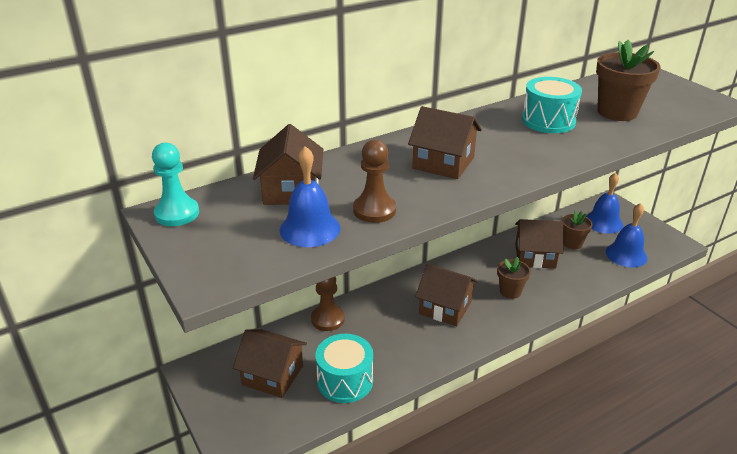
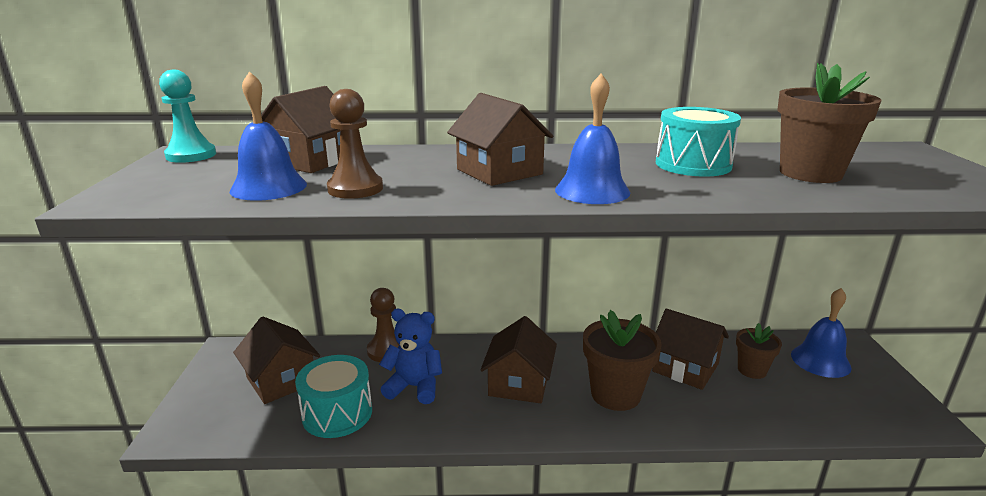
camera: 30 degrees right, 10 degrees down
brown house [415,264,478,326] -> brown house turned 45 degrees clockwise [480,316,557,403]
brown flower pot [497,257,531,299] -> brown flower pot [583,310,662,411], size x1.69
blue bell [605,203,648,267] -> blue bell moved to [555,73,630,204]
none -> blue teddy bear [379,309,442,404]

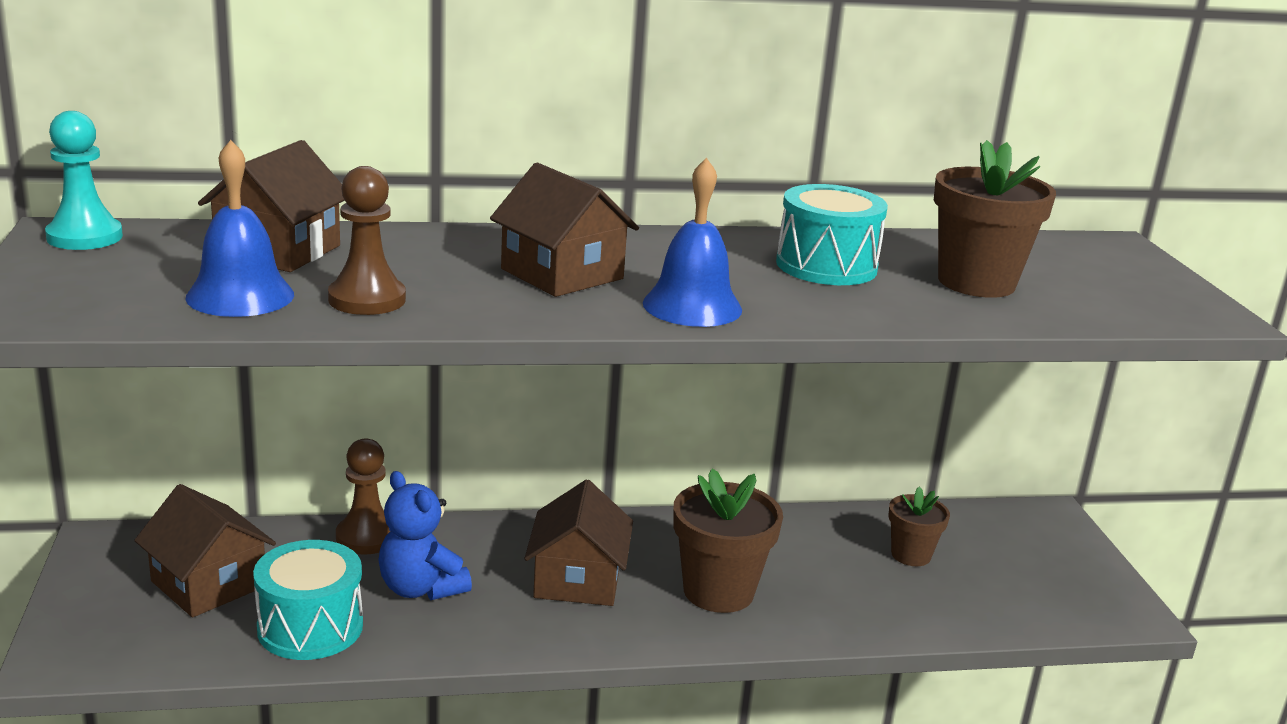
camera: 10 degrees left, 0 degrees up
blue teddy bear [379,309,442,404] -> blue teddy bear turned 135 degrees counterclockwise [378,471,472,600]
brown house [652,309,729,390] -> none
blue bell [791,288,852,378] -> none

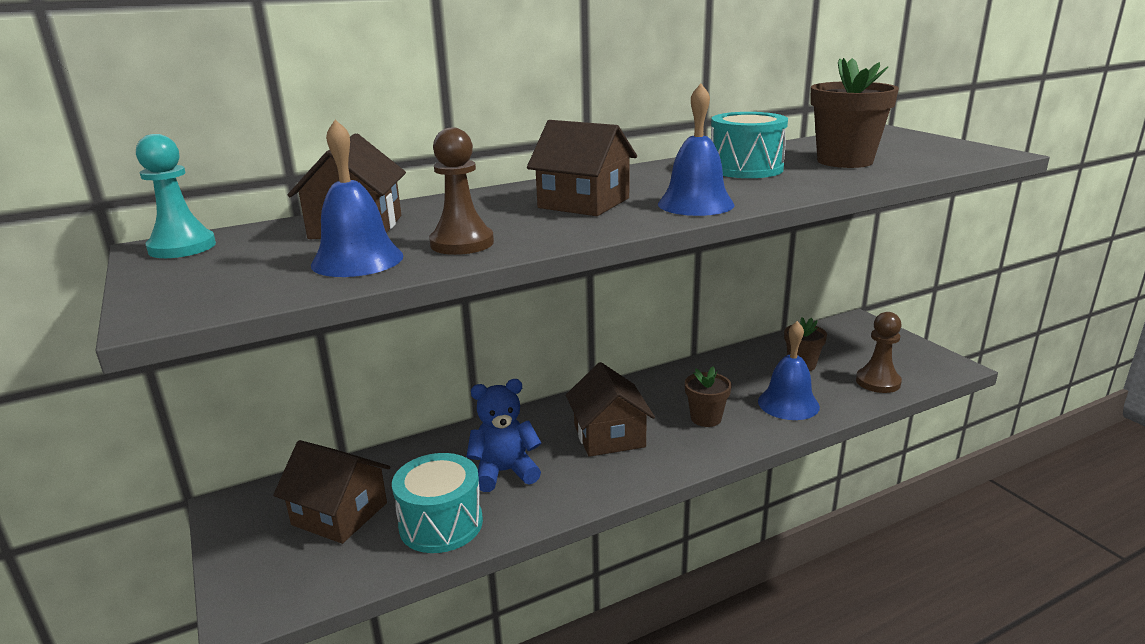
camera: 15 degrees left, 0 degrees up
brown pawn [336,438,390,555] -> brown pawn moved to [856,312,902,393]
blue teddy bear [378,471,472,600] -> blue teddy bear turned 135 degrees clockwise [466,379,541,492]
brown flower pot [673,469,783,613] -> brown flower pot [685,366,732,427], size x0.59
none -> blue bell [758,321,820,420]

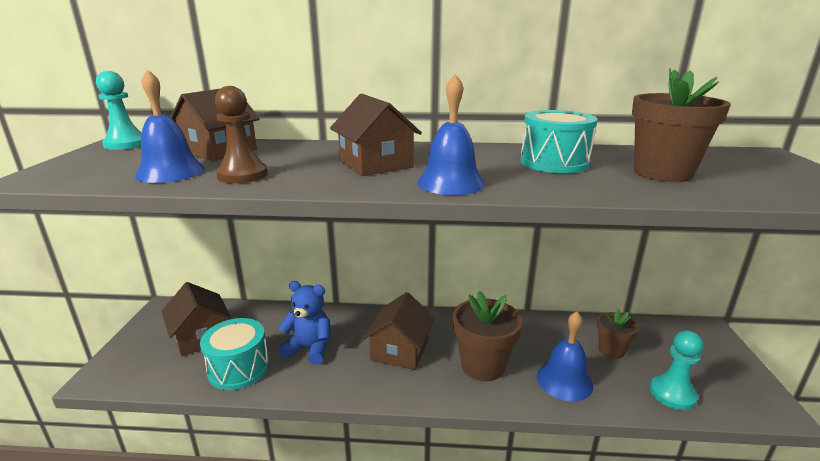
camera: 30 degrees right, 0 degrees up
brown flower pot [685,366,732,427] -> brown flower pot [453,291,522,381], size x1.69
brown pawn [856,312,902,393] -> turquoise pawn [650,330,704,410]

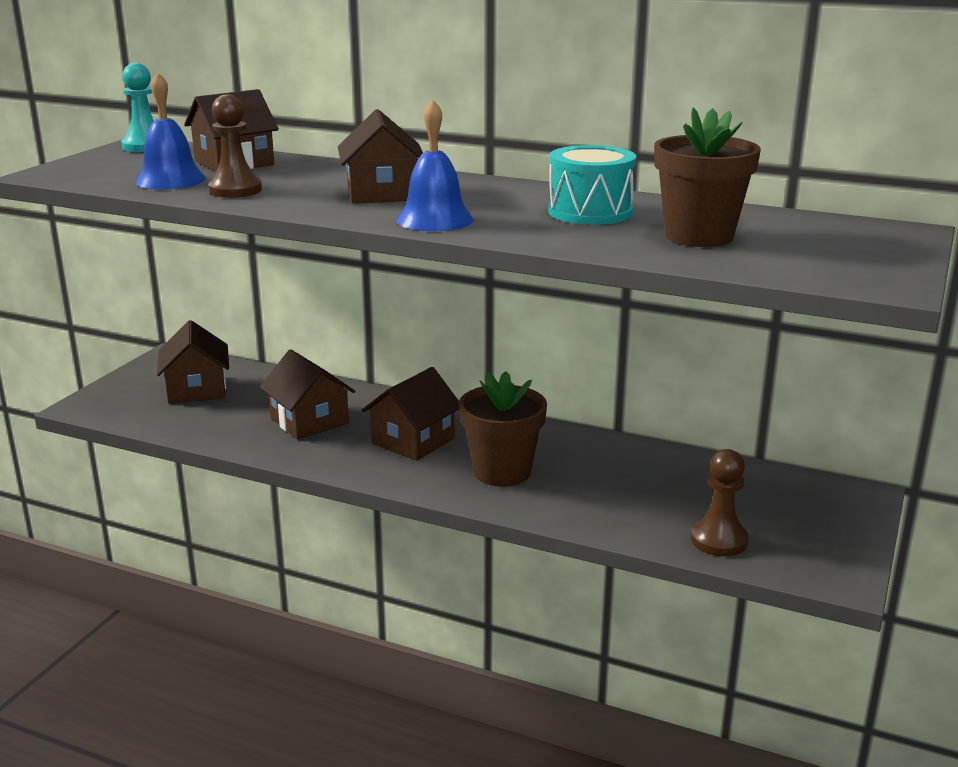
camera: 20 degrees right, 0 degrees up
turquoise drum [200,318,270,390] -> none
blue teddy bear [278,281,330,365] -> brown house [260,349,355,440]
blue bell [537,311,593,401] -> none
brown flower pot [597,309,639,359] -> none
turquoise pawn [650,330,704,410] -> brown pawn [691,449,749,556]

